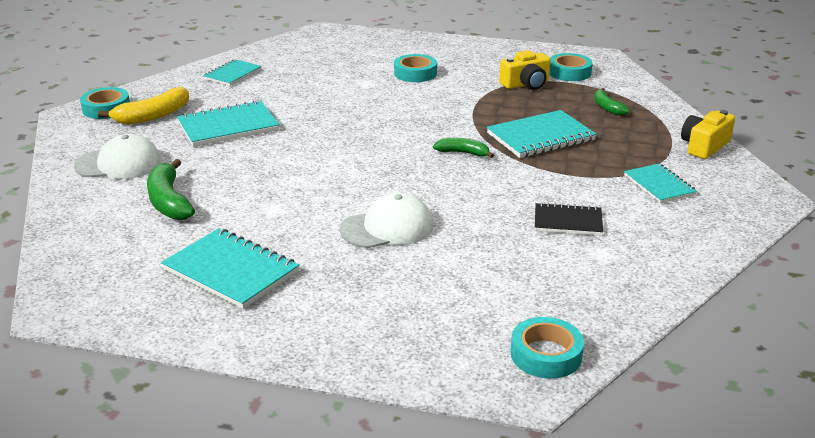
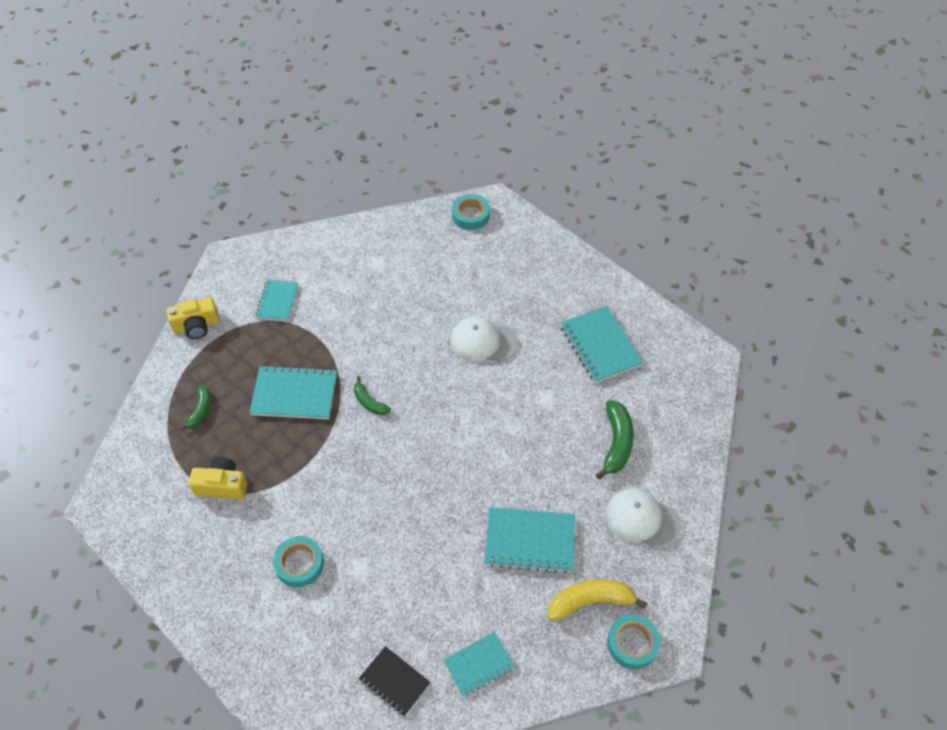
camera: 150 degrees left, 25 degrees up
black notebook [535,202,603,236] -> black notebook moved to [359,646,431,716]
turquoise tape [549,53,593,81] -> none

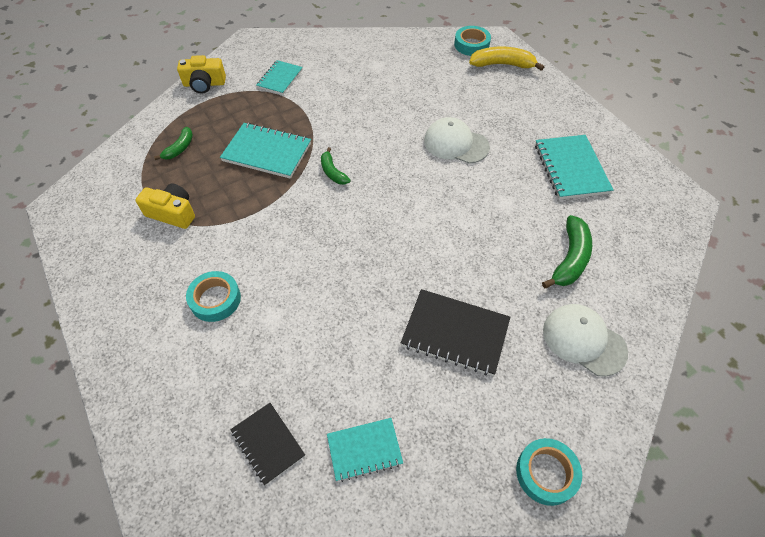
camera: 15 degrees right, 0 degrees up
turquoise notebook [485,507,575,573] -> black notebook [401,289,510,376]
yellow banana [548,579,647,621] -> yellow banana moved to [469,47,544,71]

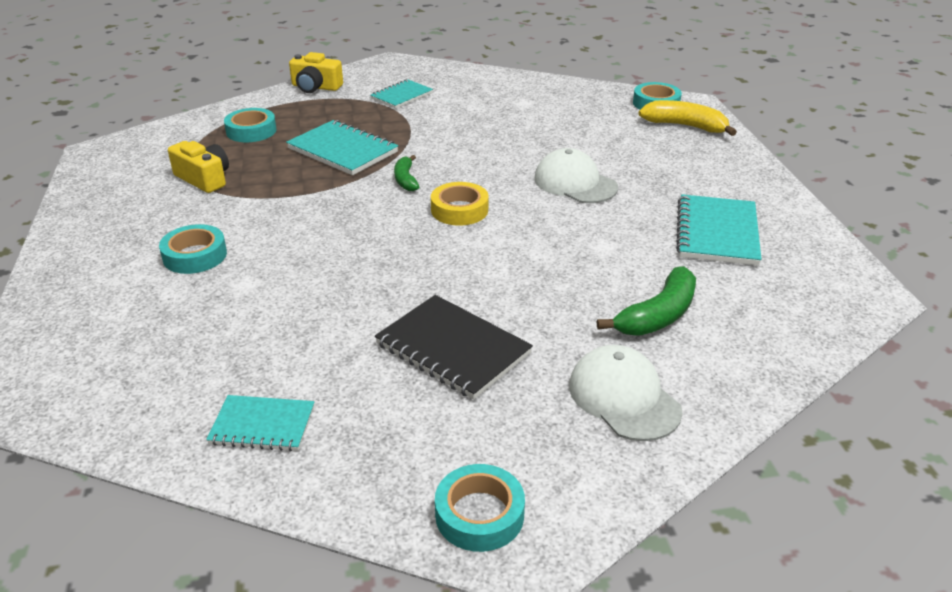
camera: 20 degrees right, 20 degrees down
green banana [154,127,193,160] -> turquoise tape [224,108,276,142]
black notebook [230,403,305,485] -> none
none -> yellow tape [431,182,488,225]

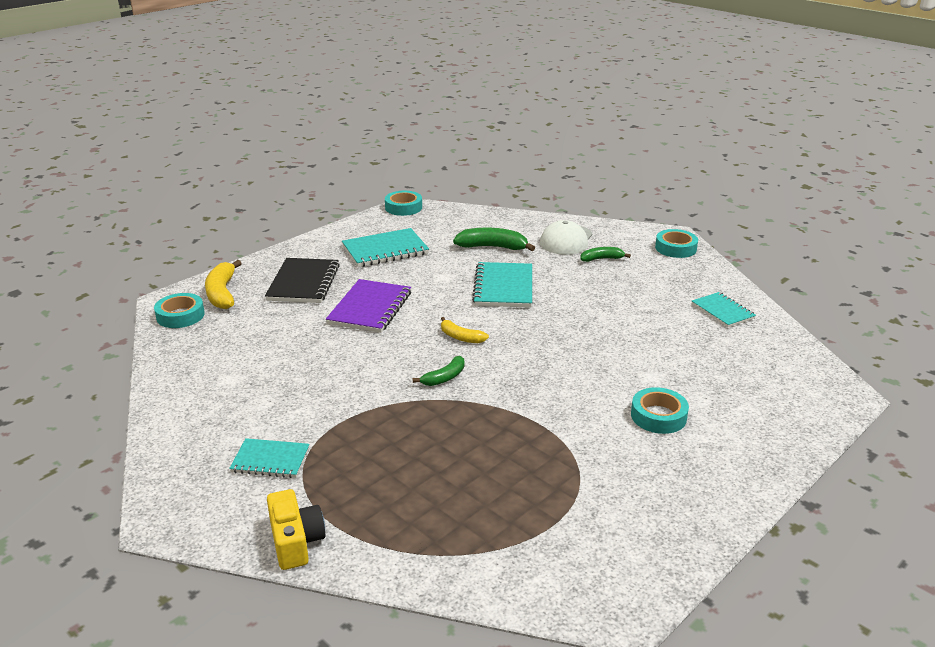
camera: 125 degrees left, 5 degrees down
yellow camera [168,141,229,193] -> none
turquoise tape [224,108,276,142] -> turquoise tape moved to [385,191,422,216]
turquoise notebook [286,120,398,175] -> turquoise notebook moved to [472,262,532,308]
black notebook [375,295,533,400] -> black notebook moved to [265,258,340,303]
yellow tape [431,182,488,225] -> yellow banana [441,317,489,343]
white cap [534,148,618,203] -> purple notebook [326,279,411,333]
none -> green banana [580,247,631,262]

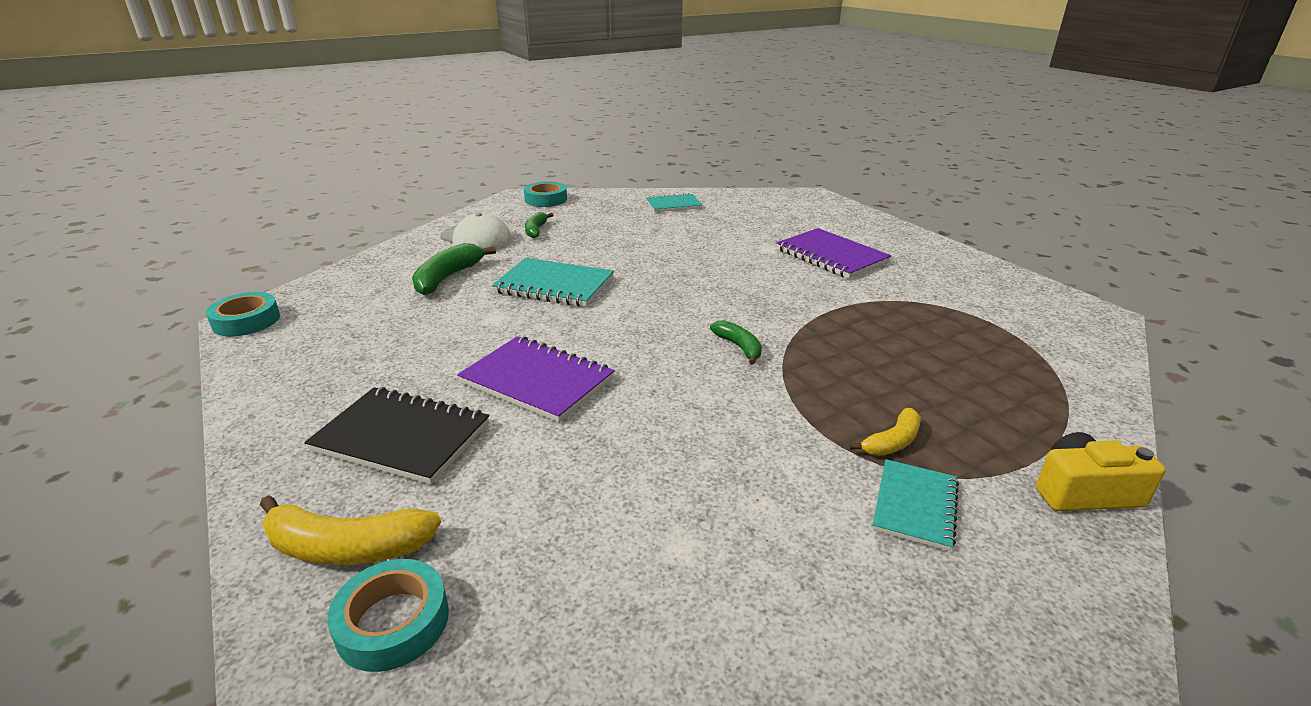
camera: 75 degrees left, 0 degrees up
turquoise notebook [342,228,429,267] -> none
yellow banana [441,317,489,343] -> yellow banana moved to [849,408,921,456]
turquoise tape [631,387,689,434] -> purple notebook [777,228,891,279]

